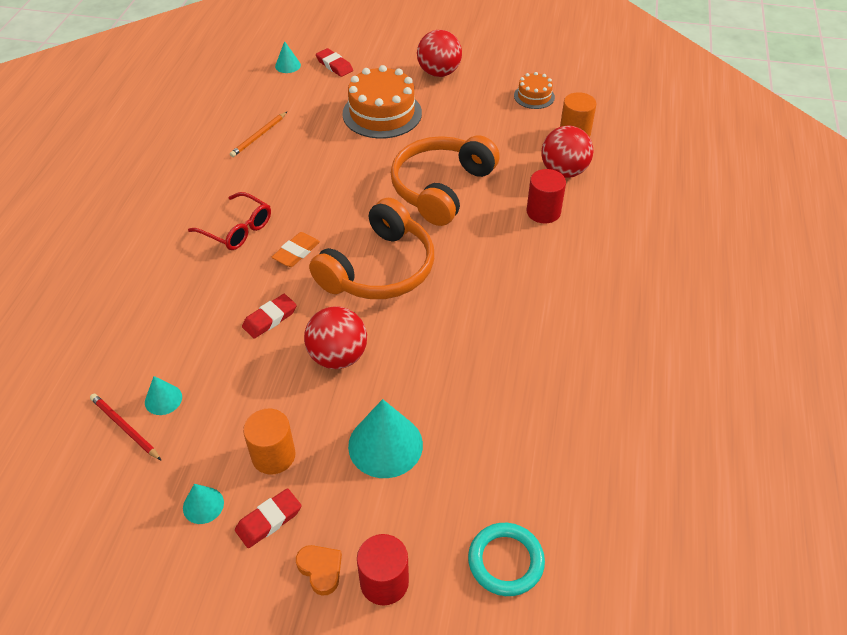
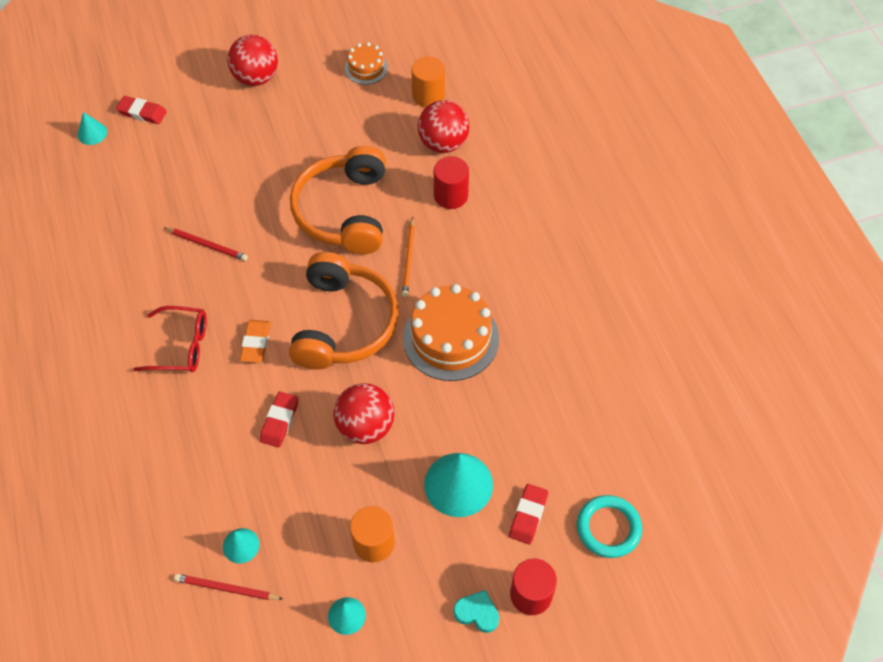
camera: 30 degrees left, 10 degrees up
orange pencil [230,112,287,157] -> orange pencil moved to [402,217,415,297]
red eraser [235,488,301,548] -> red eraser moved to [509,484,548,544]
orange heart [296,545,342,596] -> turquoise heart [454,590,499,633]
orange cake [342,65,422,139] -> orange cake moved to [403,284,499,381]
none -> red pencil [164,227,248,261]

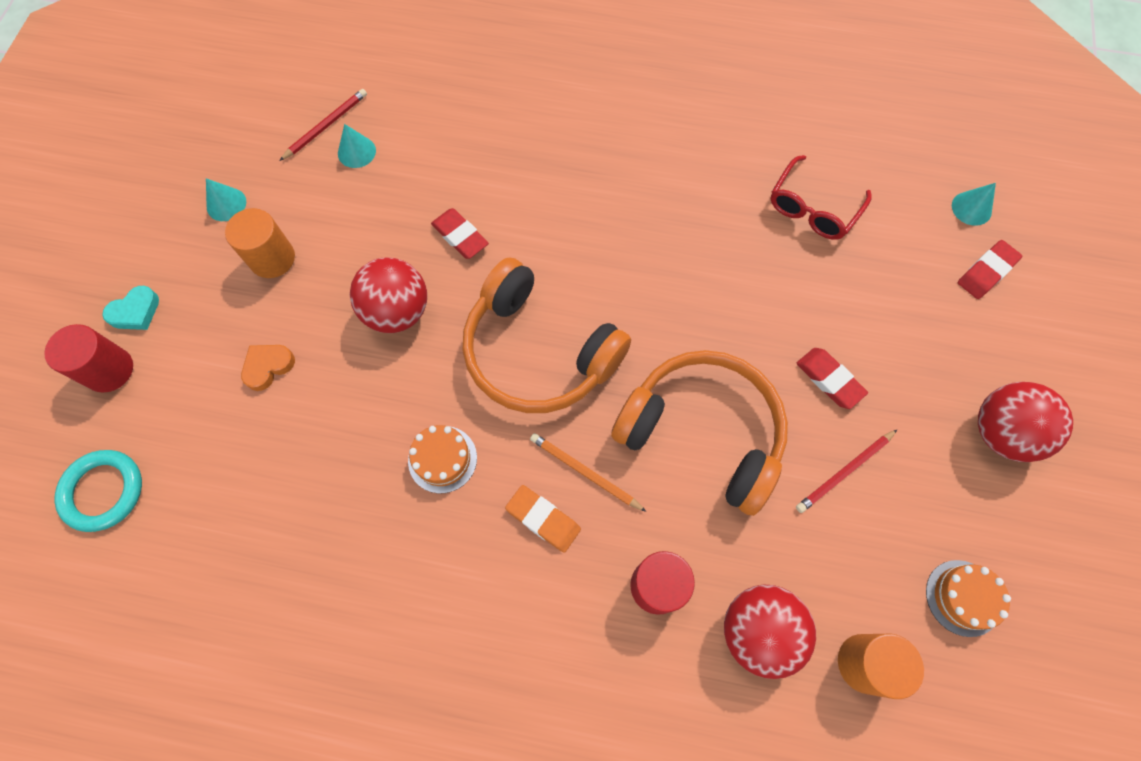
camera: 120 degrees right, 10 degrees up
red glasses [133,306,207,372] -> red glasses moved to [771,155,872,240]
red pencil [164,227,248,261] -> red pencil moved to [796,429,898,513]
orange eraser [240,320,271,363] -> orange eraser moved to [505,485,581,553]
orange cake [403,284,499,381] -> orange cake [408,425,477,493], size x0.52
turquoise cone [424,453,493,517] -> orange heart [241,345,295,391]
red eraser [509,484,548,544] -> red eraser moved to [797,348,868,409]

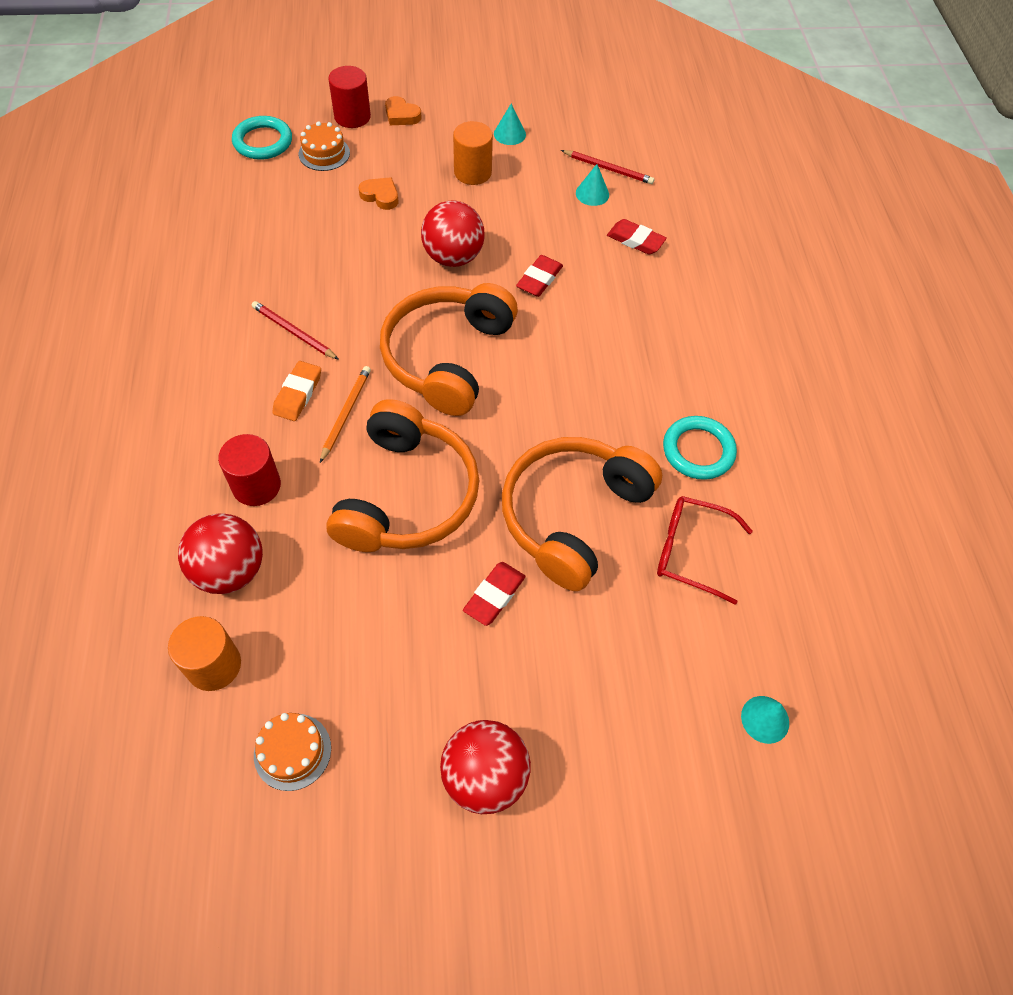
camera: 70 degrees right, 10 degrees down
turquoise heart [102,286,159,330] -> orange heart [385,96,421,125]
orange cake [408,425,477,493] -> orange cake moved to [299,121,350,171]
red pencil [796,429,898,513] -> red pencil moved to [252,301,339,360]
red eraser [958,240,1022,299] -> red eraser moved to [607,219,667,255]
none -> orange headphones [502,437,662,591]
none -> turquoise ring [663,416,737,480]

